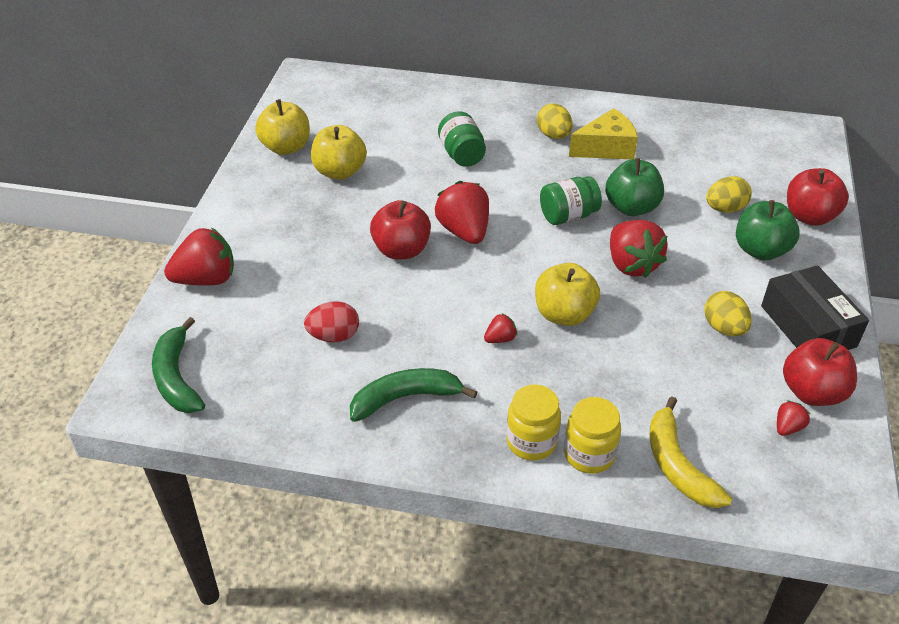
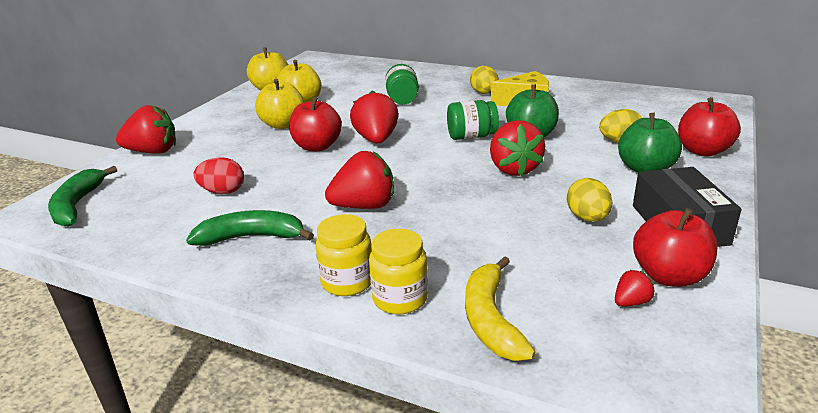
camera: 15 degrees right, 15 degrees down
red strawberry [484,313,517,343] -> red strawberry [325,151,394,209], size x2.13
yellow apple [535,263,600,326] -> yellow apple moved to [255,79,304,129]

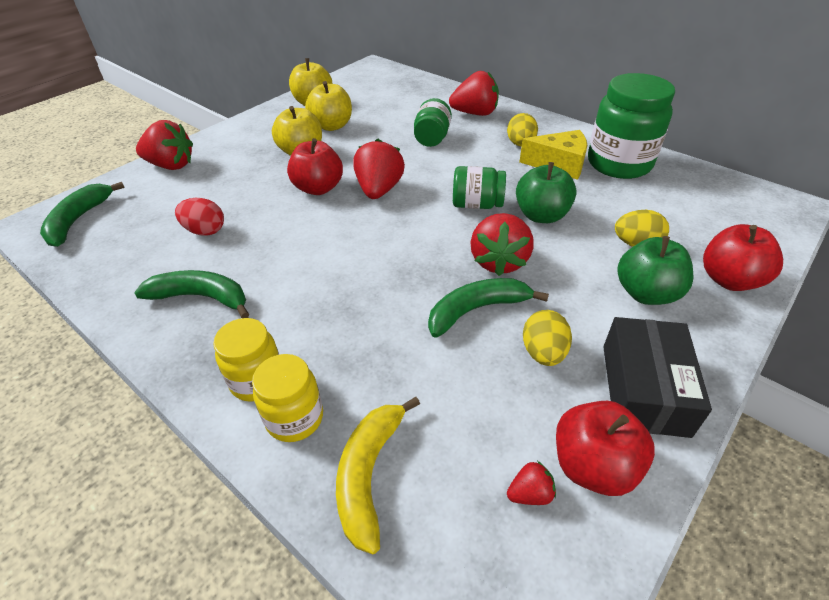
camera: 15 degrees right, 15 degrees up
red strawberry [325,151,394,209] -> red strawberry moved to [449,71,499,116]
none -> green banana [428,278,549,337]
none -> green jar [588,73,675,179]

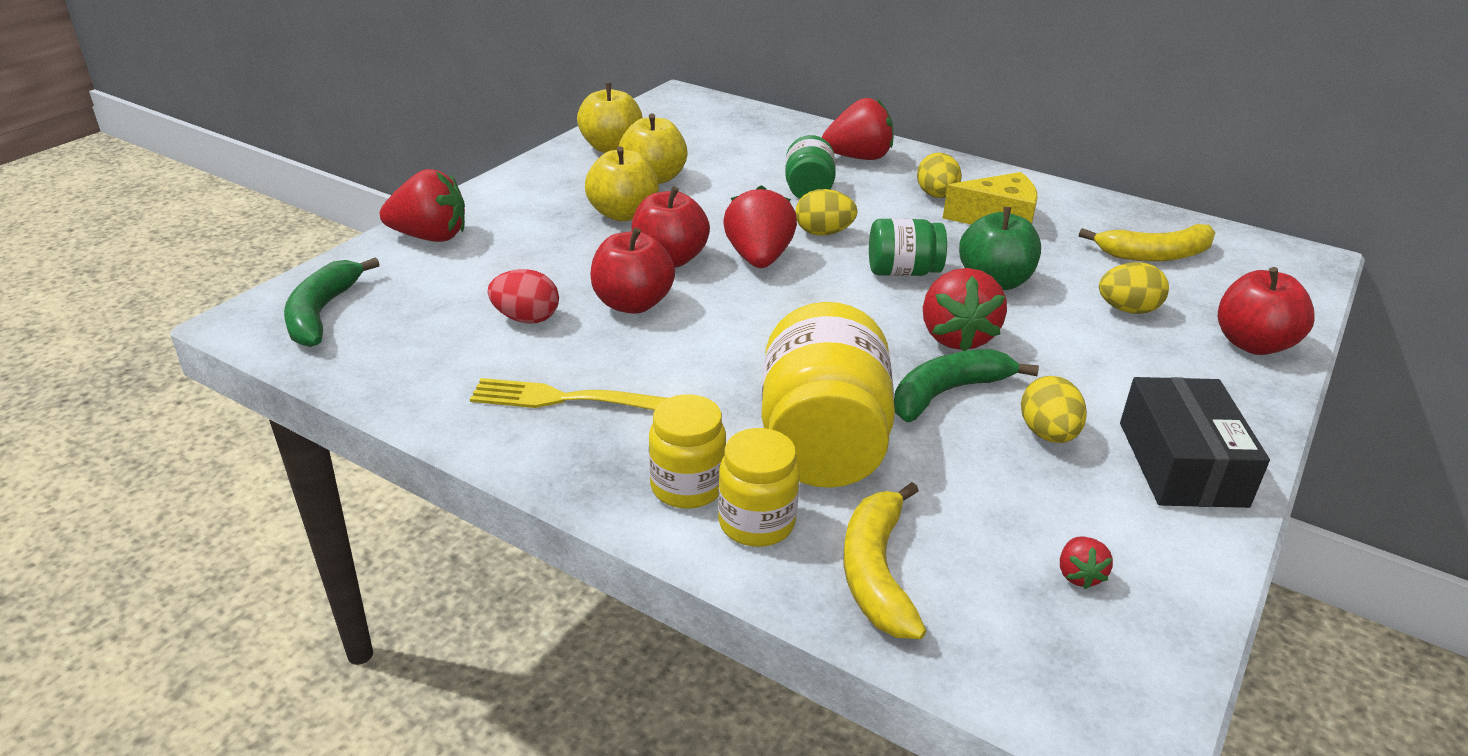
camera: 10 degrees left, 10 degrees down
green banana [134,270,249,318] -> yellow fork [470,378,667,410]
red strawberry [507,461,556,505] -> red strawberry turned 120 degrees clockwise [1060,536,1113,589]
red apple [556,401,655,496] -> red apple moved to [590,228,675,314]
green jar [588,73,675,179] -> none
green apple [617,236,693,305] -> none
none -> yellow jar [761,302,895,488]
none -> yellow egg [795,189,858,236]
none -> yellow banana [1079,224,1216,262]

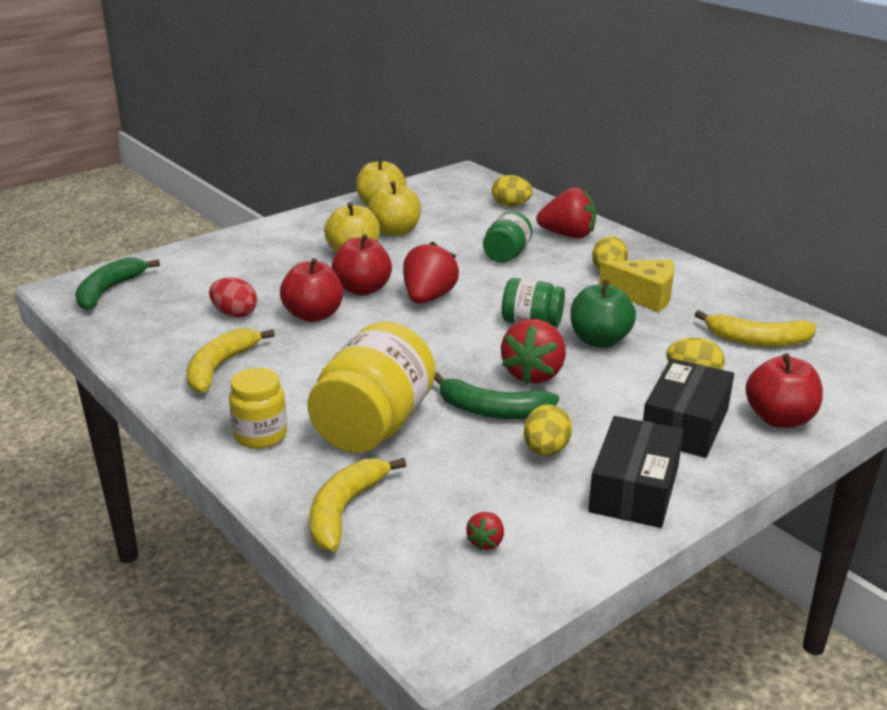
camera: 20 degrees right, 5 degrees down
red strawberry [380,169,465,242] -> none
yellow fork [470,378,667,410] -> yellow banana [187,328,275,393]
yellow jar [718,428,800,547] -> none
yellow egg [795,189,858,236] -> yellow egg moved to [492,175,533,206]
green banana [894,349,1039,422] -> green banana turned 150 degrees counterclockwise [434,372,559,419]
none -> black box [643,359,734,458]

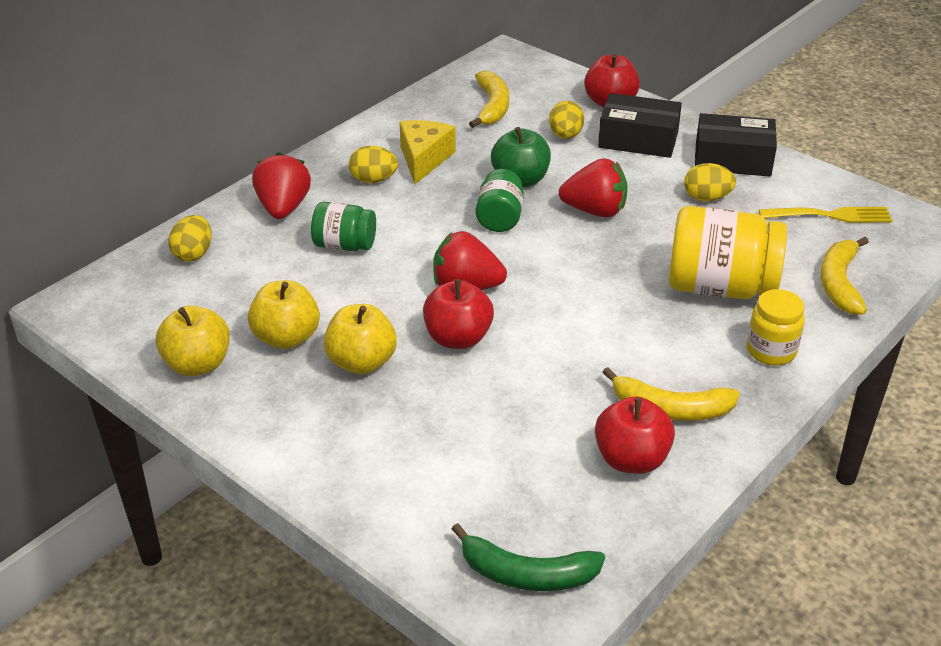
camera: 100 degrees left, 10 degrees up
red egg [209,278,257,318] -> none
red apple [280,258,343,322] -> red apple moved to [595,396,675,474]
yellow banana [309,458,406,552] -> yellow banana turned 90 degrees clockwise [821,237,869,315]
green banana [434,372,559,419] -> none
red strawberry [466,512,504,551] -> yellow fork [759,207,893,223]

